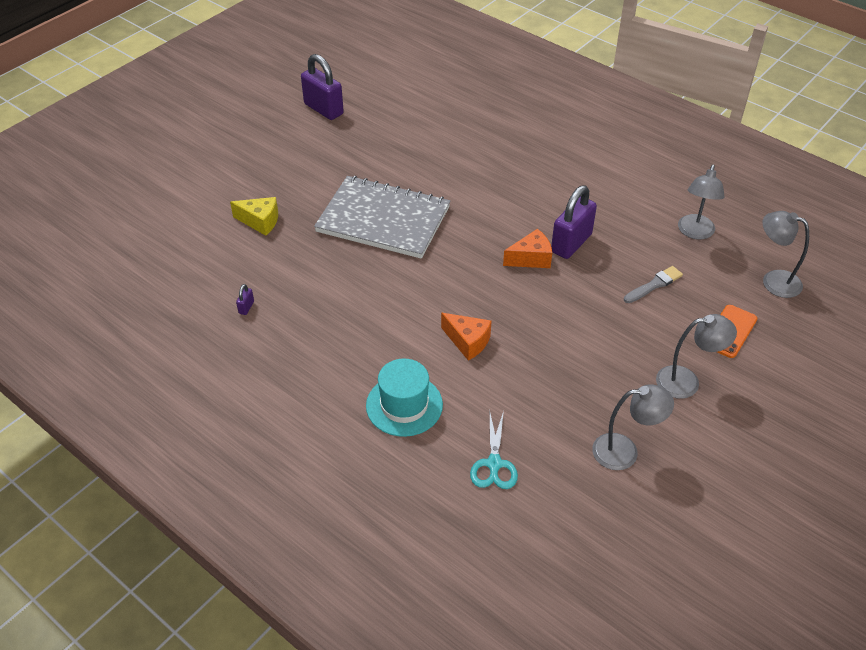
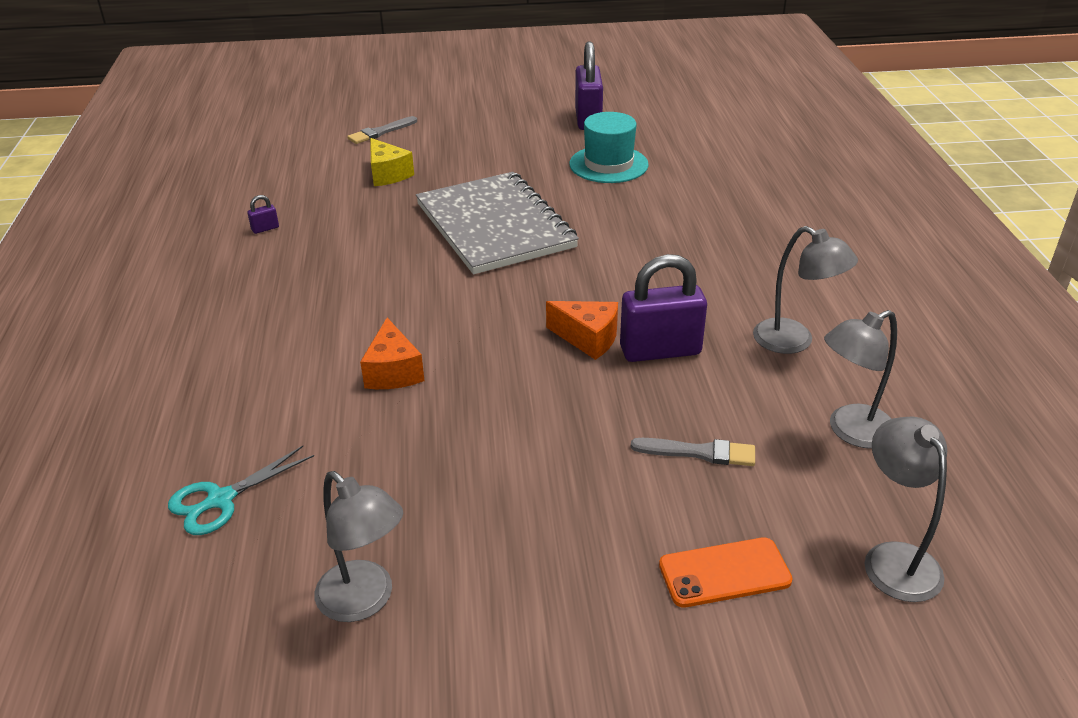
camera: 45 degrees right, 10 degrees down
turquoise hat [366,359,443,437] -> turquoise hat moved to [569,112,649,183]
grey lamp [656,314,737,399] -> grey lamp moved to [753,226,858,354]
none -> grey brush [347,116,417,144]

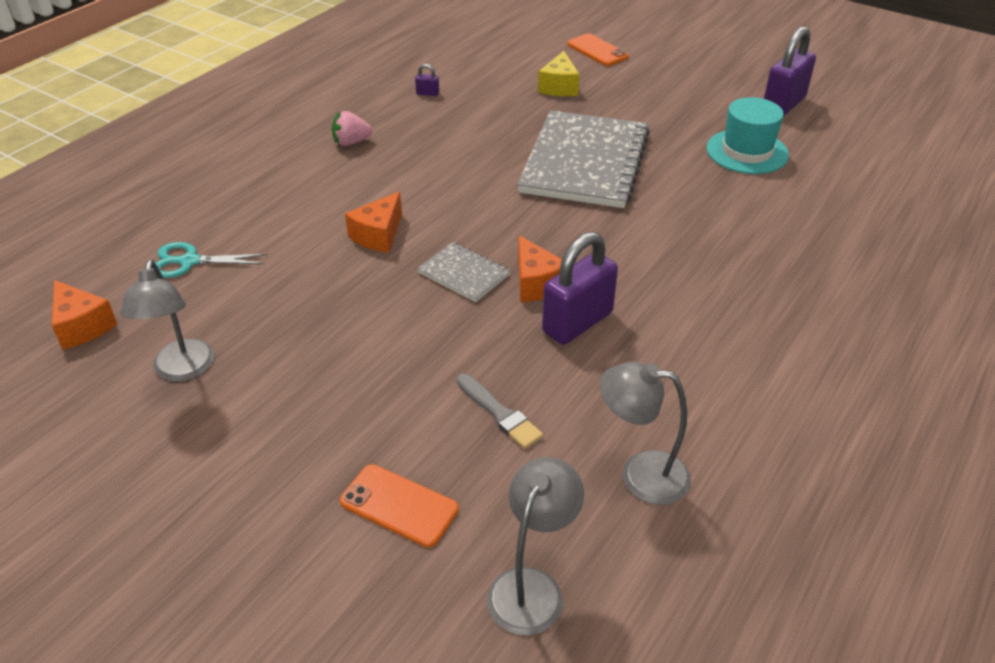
camera: 40 degrees right, 5 degrees up
grey brush [347,116,417,144] -> orange phone [567,33,629,66]
purple padlock [620,254,707,362] -> purple padlock turned 75 degrees counterclockwise [542,232,618,345]
grey lamp [753,226,858,354] -> none
none -> orange cheese [52,280,117,349]
none -> pink strawberry [332,111,373,146]
none -> grey notebook [417,242,510,302]

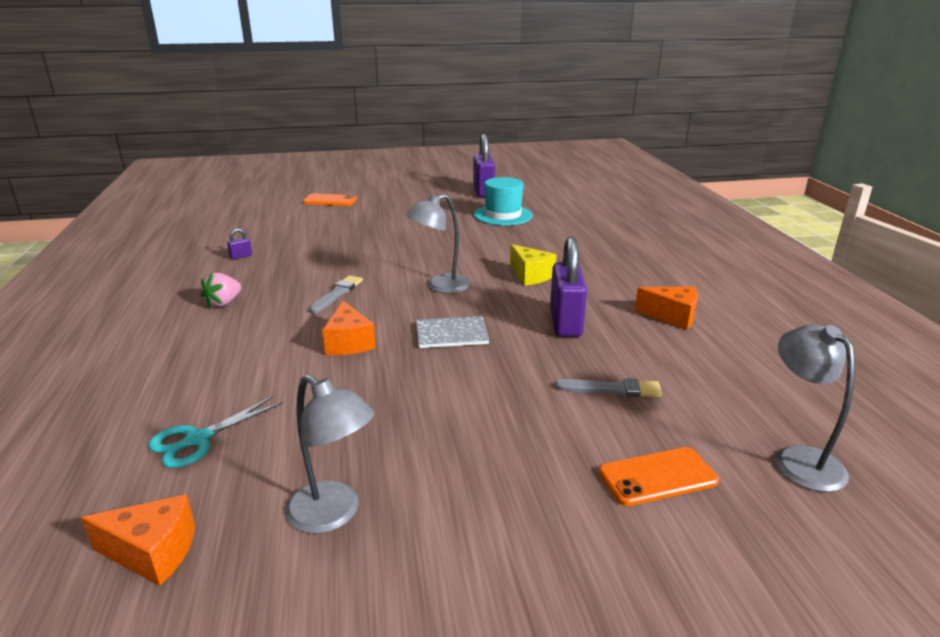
camera: 45 degrees left, 15 degrees down
grey notebook [517,110,650,208] -> none
orange cheese [518,236,562,302] -> orange cheese moved to [635,286,698,330]
yellow cheese [538,51,580,96] -> yellow cheese moved to [510,244,557,286]
grey lamp [600,362,691,505] -> grey lamp moved to [406,194,470,293]
none -> grey brush [309,275,363,314]

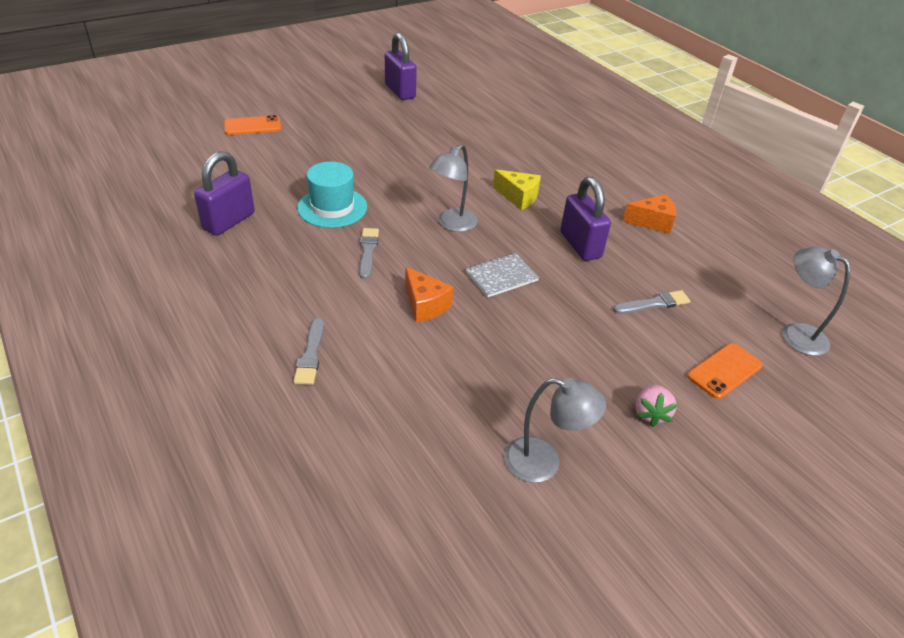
camera: 25 degrees left, 15 degrees up
orange cheese [81,495,195,586] -> none
turquoise scissors [148,396,283,468] -> none
pink strawberry [201,273,241,308] -> pink strawberry moved to [635,384,678,427]
purple padlock [227,228,252,259] -> purple padlock [194,151,255,236], size x2.47
turquoise hat [474,177,533,226] -> turquoise hat moved to [297,162,367,228]
none -> grey brush [293,318,324,385]

